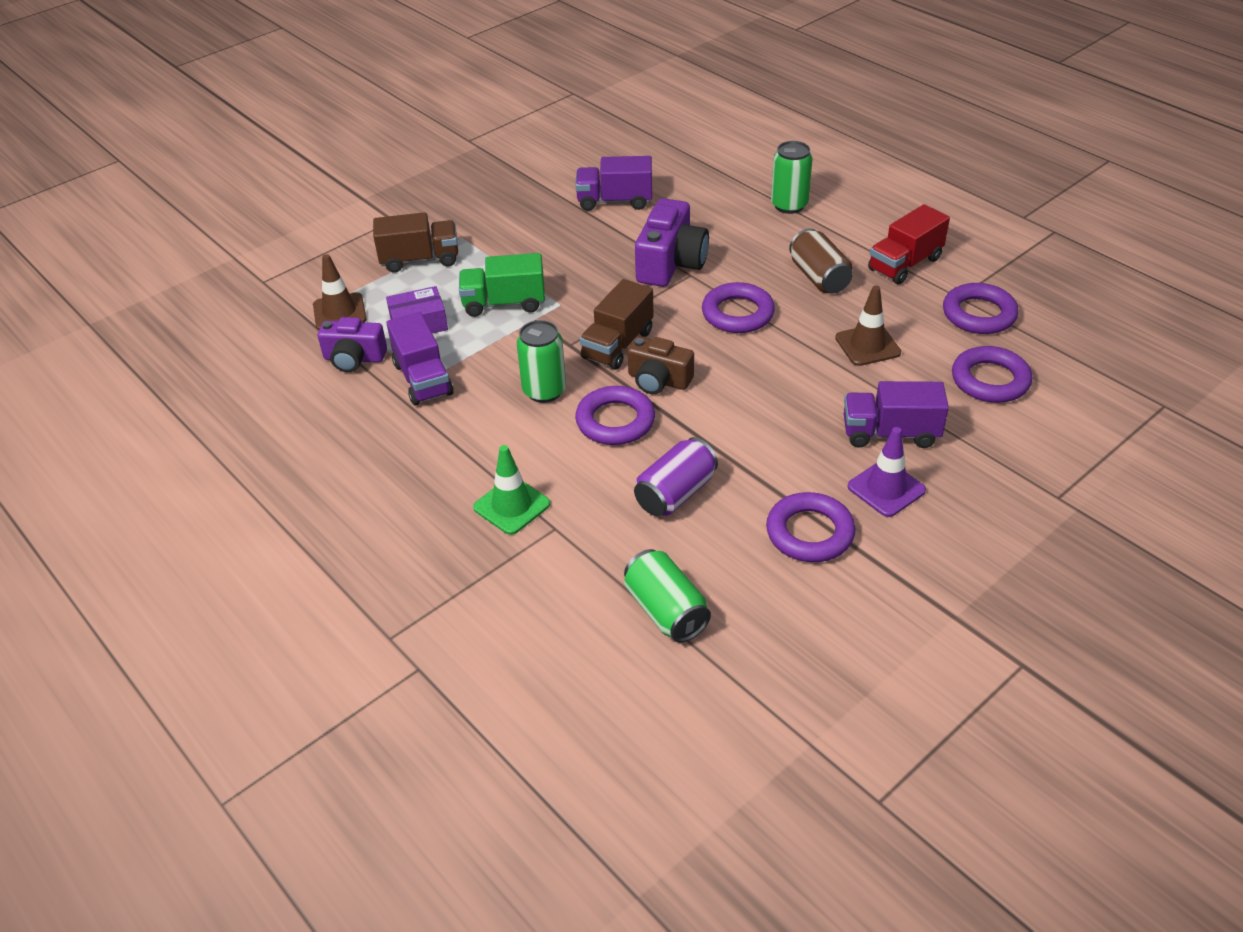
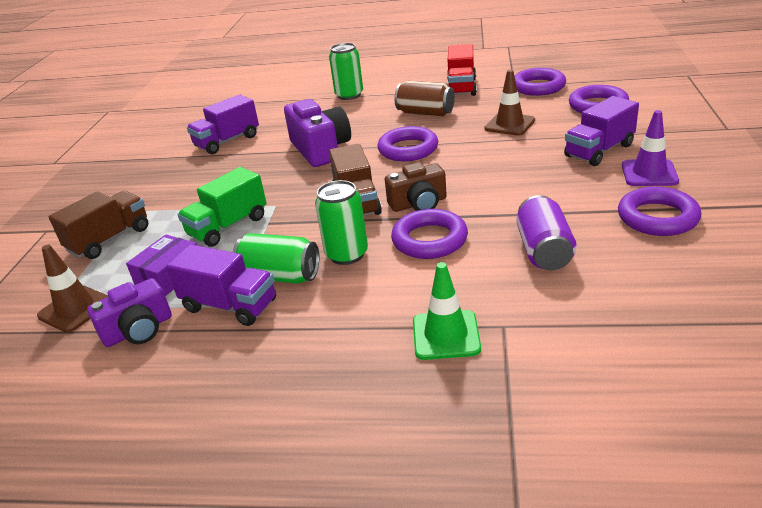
camera: 40 degrees left, 10 degrees down
green can [624,549,711,642] -> green can moved to [233,233,319,284]

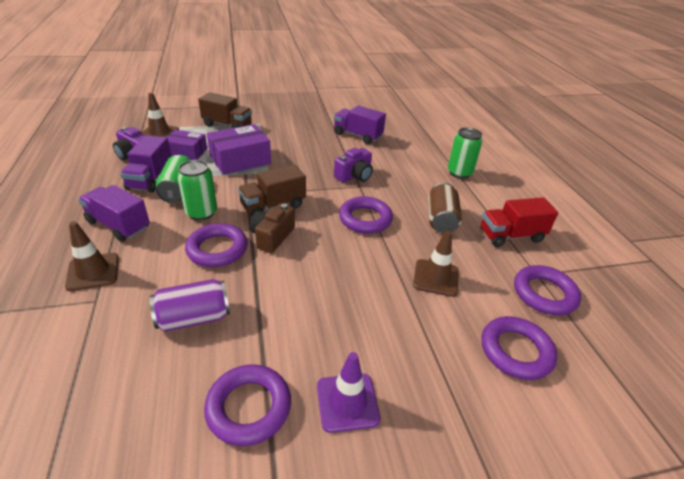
camera: 65 degrees right, 5 degrees up
green truck [177,167,267,247] -> purple box [207,124,271,175]
purple camera [284,99,351,167] -> purple camera [334,148,373,183], size x0.66
brown camera [385,162,447,212] -> brown camera turned 60 degrees clockwise [250,203,295,253]
green traffic cone [413,262,481,360] -> brown traffic cone [65,221,119,291]
purple truck [564,96,639,166] -> purple truck moved to [78,185,150,242]

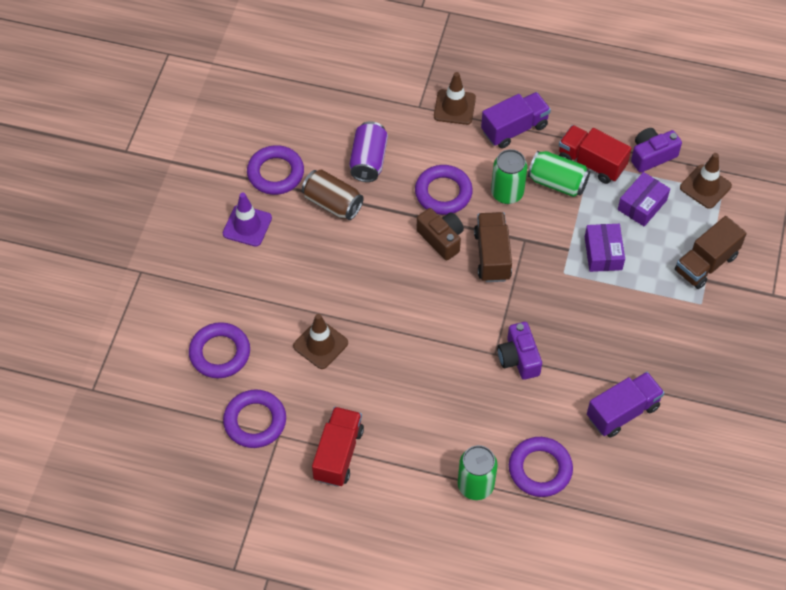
camera: 120 degrees right, 20 degrees up
purple truck [120,135,171,192] -> red truck [559,125,632,184]
purple box [207,124,271,175] -> purple box [585,224,625,272], size x0.66
purple ring [339,196,393,234] -> purple ring moved to [509,437,573,497]
brown can [428,183,462,233] -> brown can moved to [302,170,364,220]

